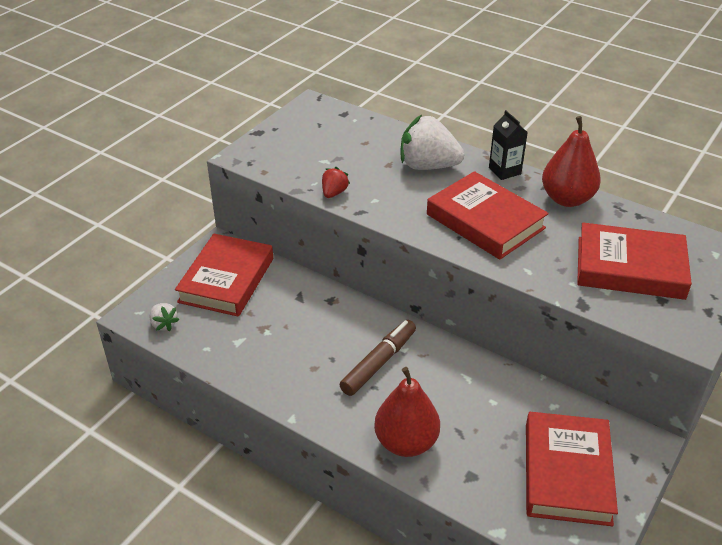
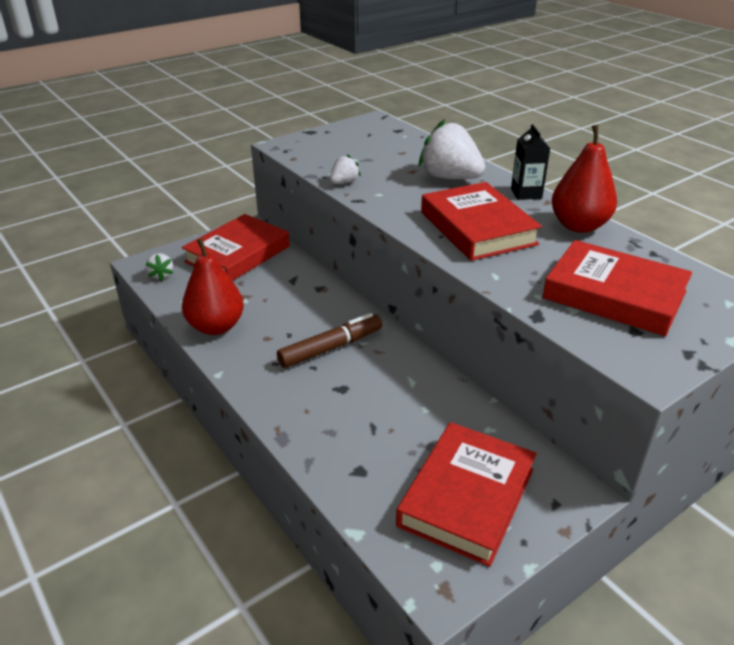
camera: 20 degrees right, 5 degrees down
red strawberry [322,167,350,198] -> white strawberry [330,154,361,184]
red pear [374,367,440,457] -> red pear moved to [182,238,244,335]

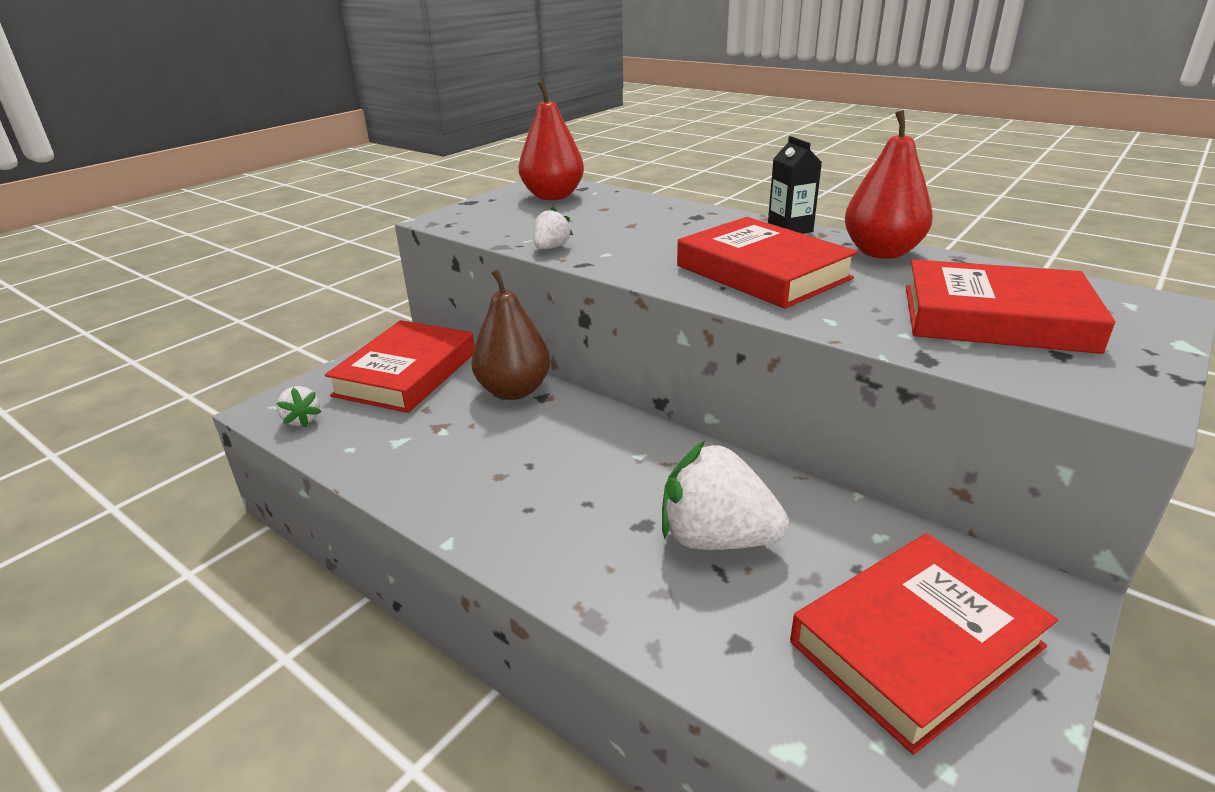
camera: 15 degrees left, 5 degrees down
red pear [182,238,244,335] -> red pear moved to [519,81,584,200]
brown marker [277,313,382,368] -> none
red book [396,422,537,567] -> red book turned 45 degrees clockwise [790,533,1058,755]
white strawberry [419,119,485,179] -> white strawberry moved to [662,441,789,550]
none -> brown pear [471,269,550,400]

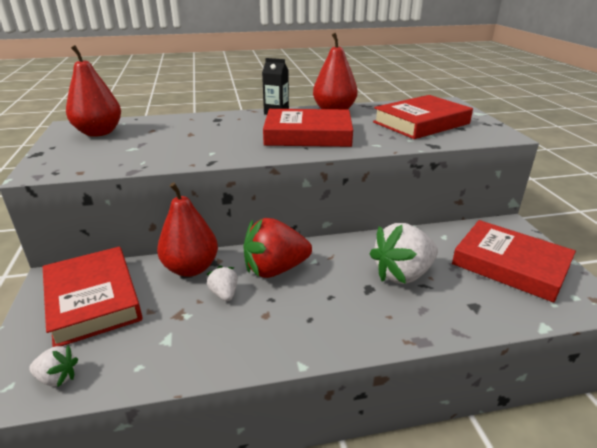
camera: 50 degrees left, 0 degrees up
brown pear [471,269,550,400] -> red pear [157,182,218,277]
white strawberry [533,207,573,249] -> white strawberry moved to [207,266,237,301]
red book [790,533,1058,755] -> red book turned 60 degrees counterclockwise [452,220,576,303]
none -> red strawberry [243,218,312,278]

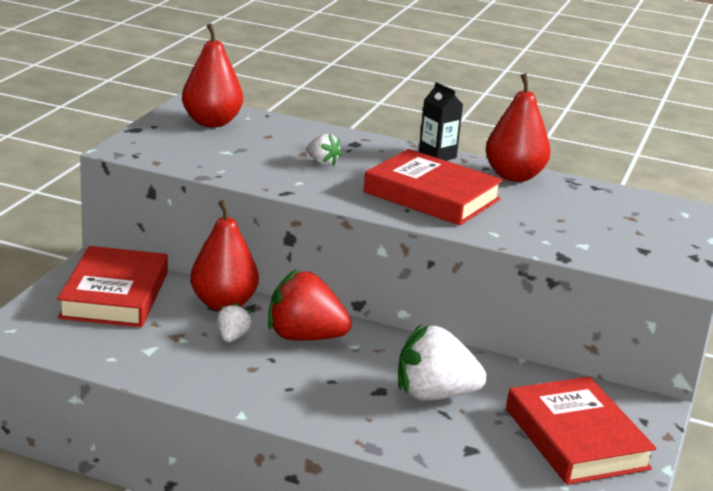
camera: 30 degrees right, 5 degrees down
white strawberry [29,345,78,387] -> white strawberry moved to [307,134,342,166]
red book [373,95,473,139] -> none

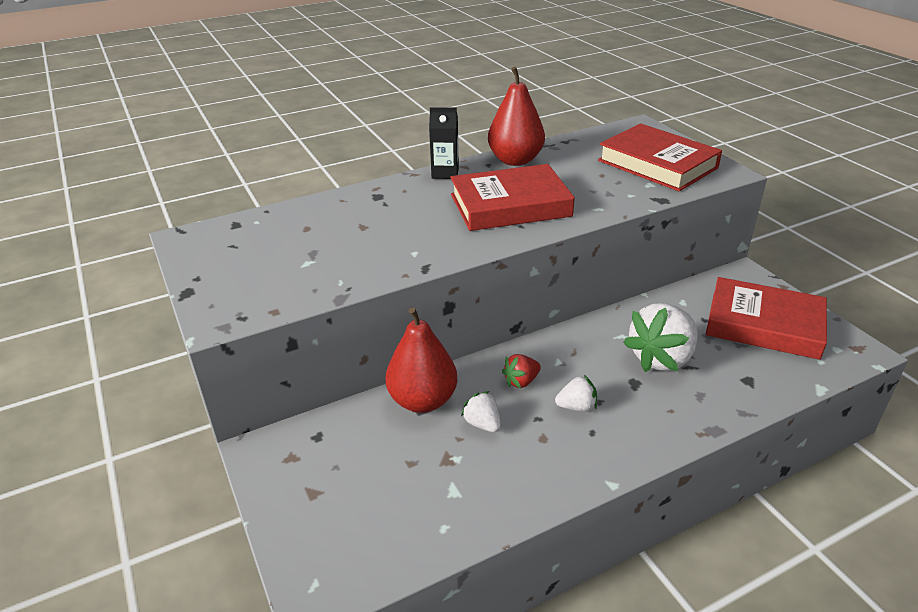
camera: 45 degrees left, 10 degrees up
red book [57,246,168,327] -> red book moved to [598,123,722,191]
red pear [182,24,243,127] -> none
red strawberry [268,270,352,341] -> red strawberry [502,354,541,388], size x0.49
white strawberry [307,134,342,166] -> white strawberry moved to [555,375,597,412]

